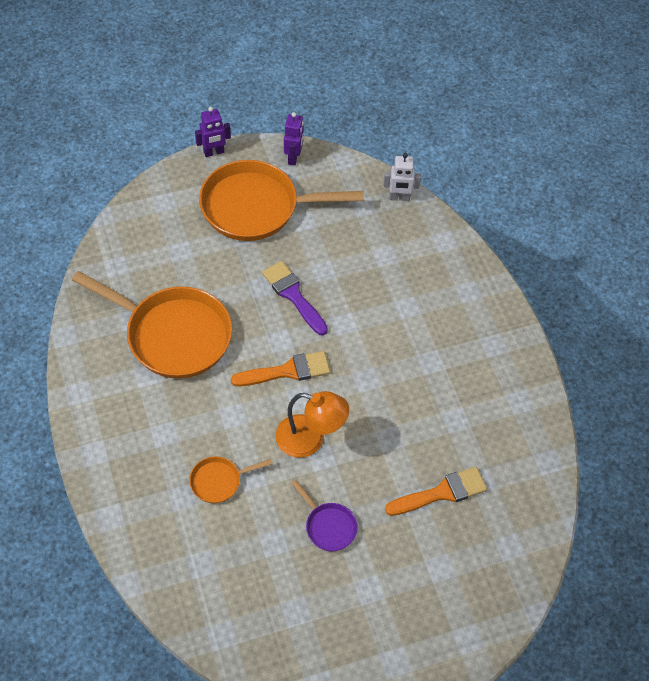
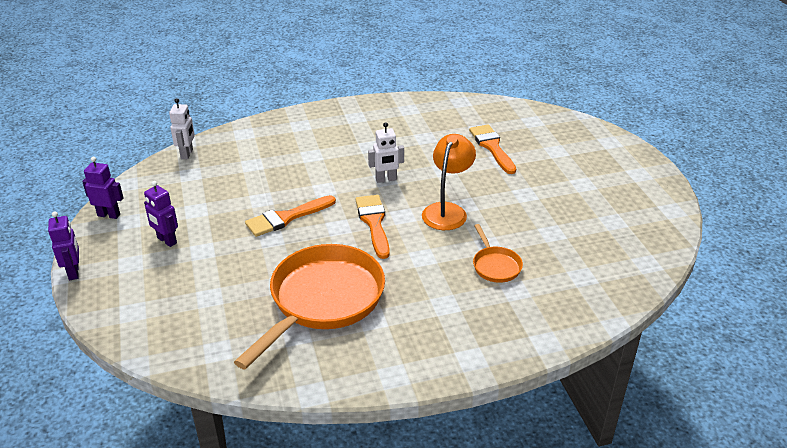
camera: 85 degrees left, 20 degrees down
orange pan [199,160,364,241] -> purple robot [144,181,178,247]
purple brush [262,261,328,335] -> orange brush [245,195,336,237]
purple pan [291,480,358,552] -> none
none -> white robot [368,122,404,183]

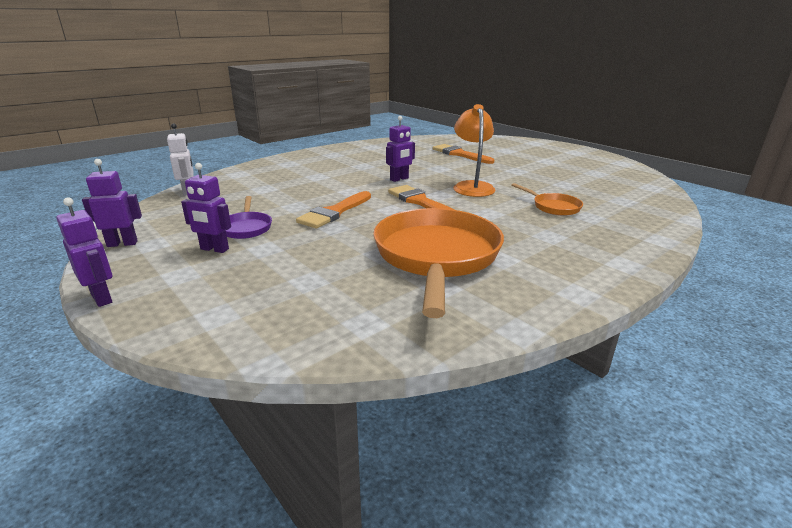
camera: 25 degrees left, 10 degrees down
white robot [368,122,404,183] -> purple robot [386,116,415,182]
none -> purple pan [226,196,272,239]

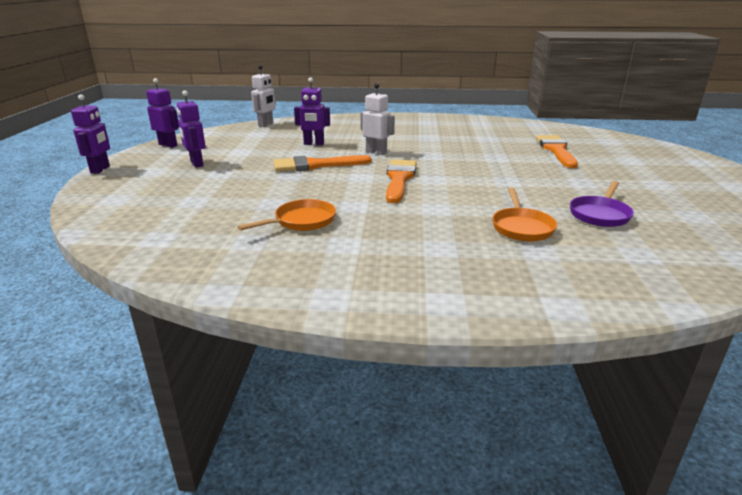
camera: 45 degrees right, 0 degrees up
purple pan [226,196,272,239] -> purple pan moved to [570,181,634,227]
orange pan [373,208,504,318] -> orange pan [238,199,336,231], size x0.45
purple robot [386,116,415,182] -> purple robot moved to [294,77,330,145]
orange lamp [453,104,496,197] -> none
none -> white robot [361,83,395,155]

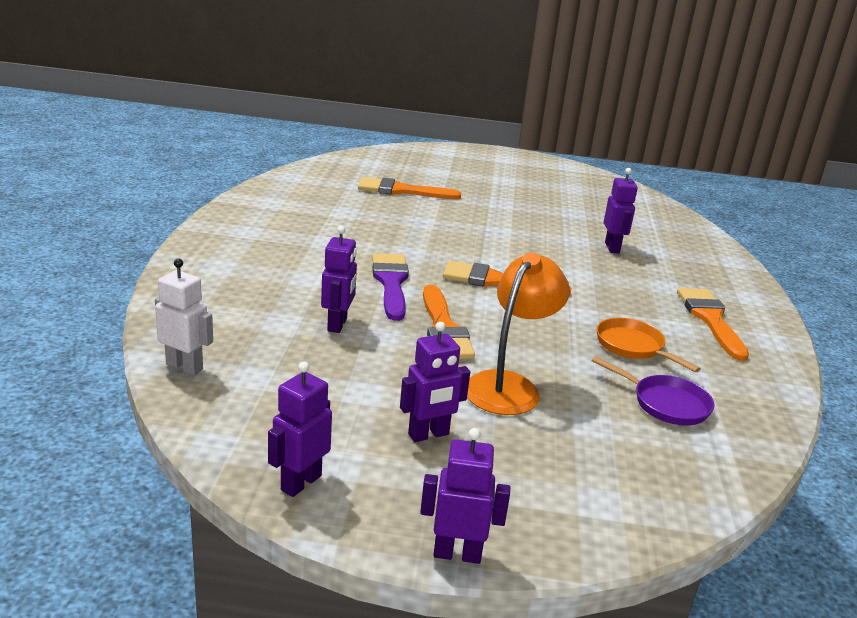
camera: 90 degrees left, 0 degrees up
white robot [361,83,395,155] -> purple brush [372,253,409,321]
orange pan [492,188,557,242] -> purple robot [604,168,638,253]
purple pan [570,181,634,227] -> purple pan moved to [592,356,715,426]
none -> orange lamp [467,252,570,415]
none -> orange brush [677,288,749,361]

